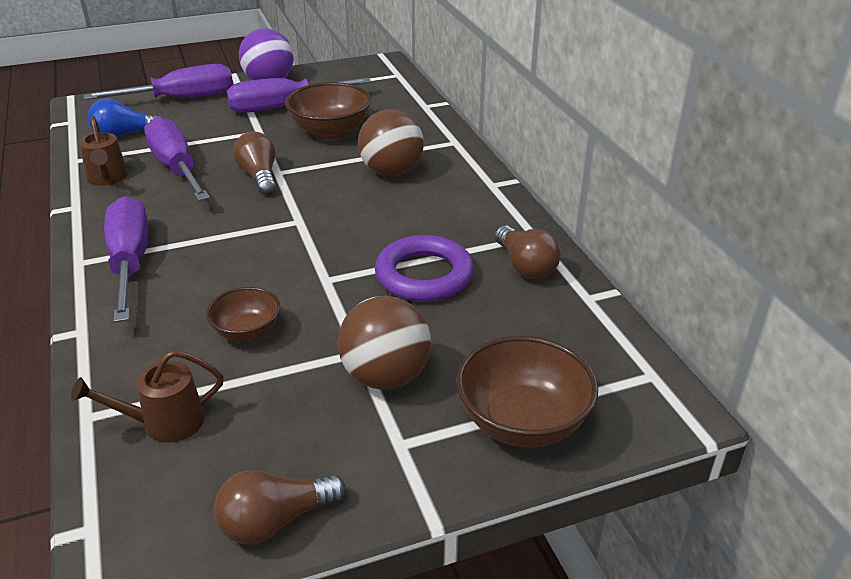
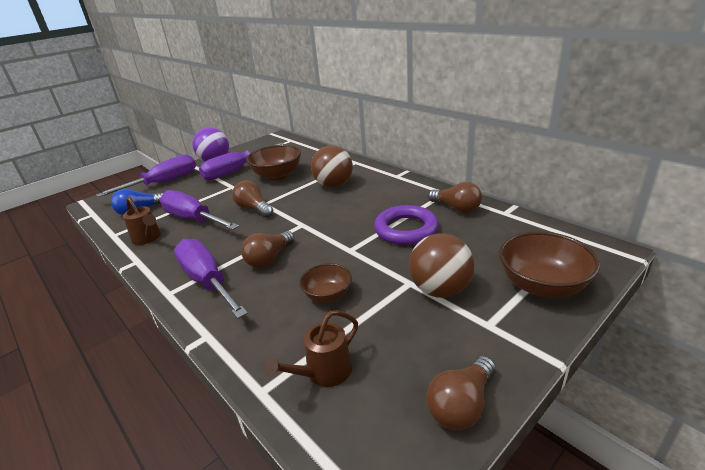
camera: 20 degrees left, 5 degrees down
none -> brown light bulb [241,231,295,268]

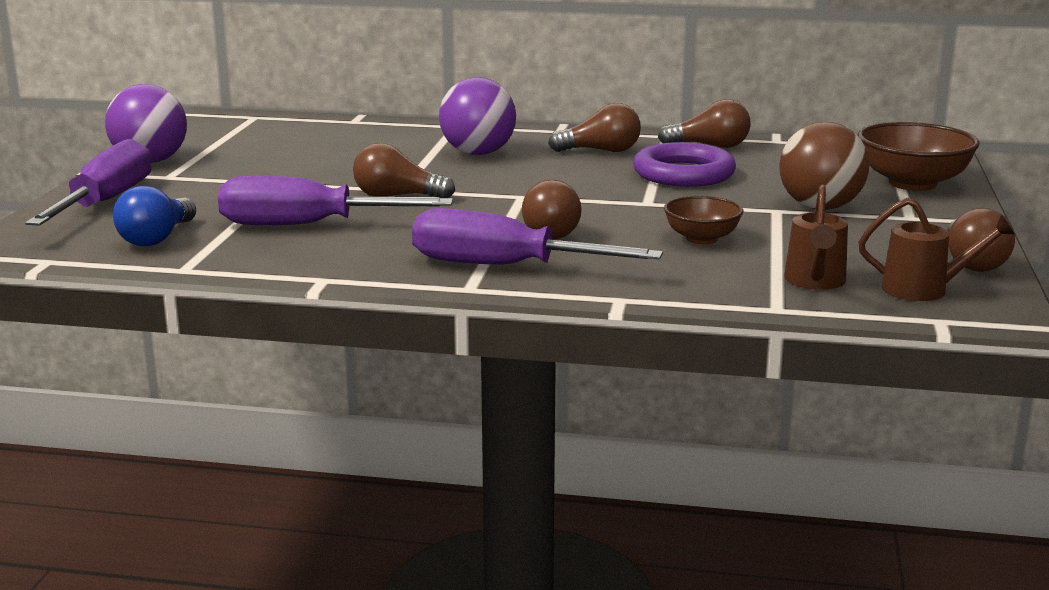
camera: 40 degrees left, 10 degrees down
brown watering can [123,196,161,245] -> brown watering can moved to [858,198,1015,301]
purple screwdriver [199,143,284,180] -> none
brown bowl [246,145,301,180] -> none
brown ball [311,145,353,187] -> purple ball [439,77,516,155]
none -> brown light bulb [548,103,641,152]

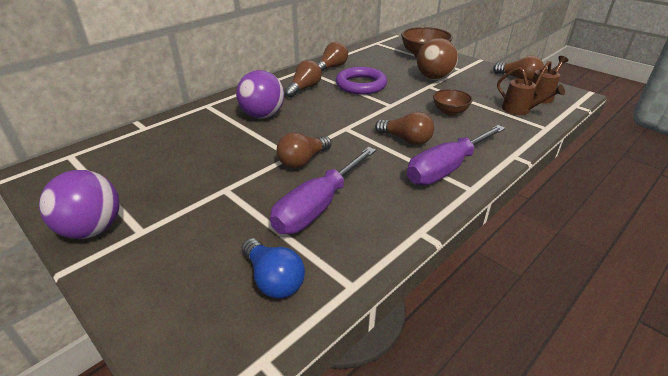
camera: 55 degrees left, 15 degrees up
purple screwdriver [25,139,152,226] -> none

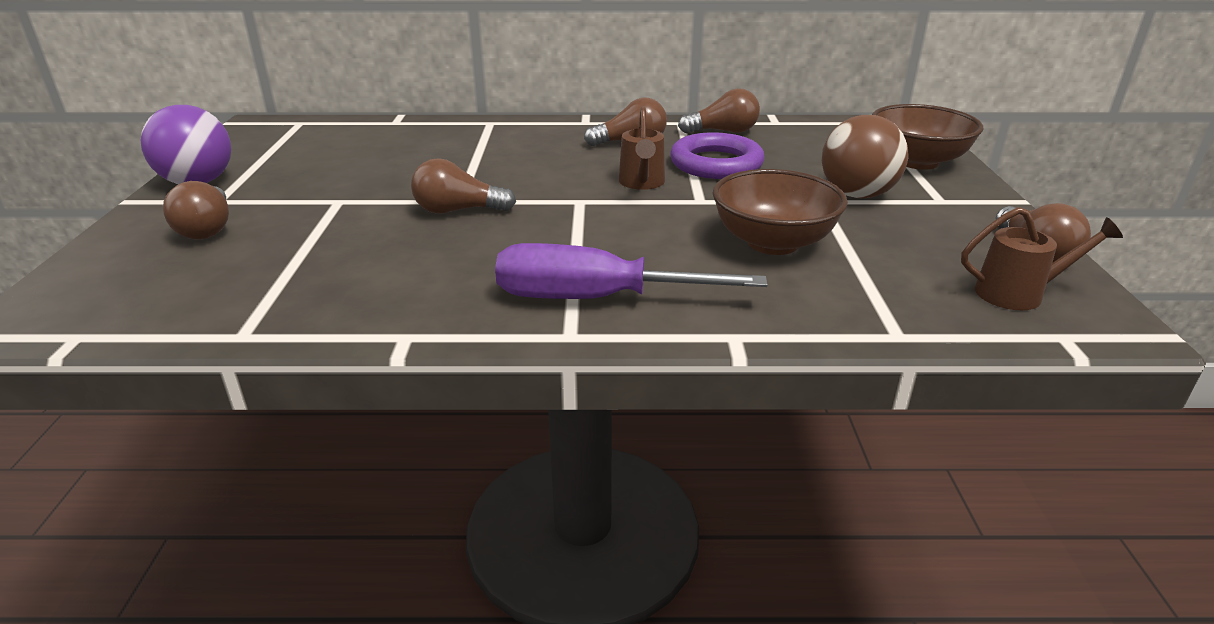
camera: 45 degrees right, 5 degrees down
purple ball [236,70,284,119] -> none
blue light bulb [242,238,305,299] -> none
purple screwdriver [270,147,376,234] -> none
brown light bulb [375,112,434,145] -> brown light bulb moved to [163,181,229,239]
brown bowl [433,89,473,115] -> brown bowl [712,169,848,255], size x1.67
brown watering can [497,67,565,115] -> brown watering can moved to [619,106,665,190]

